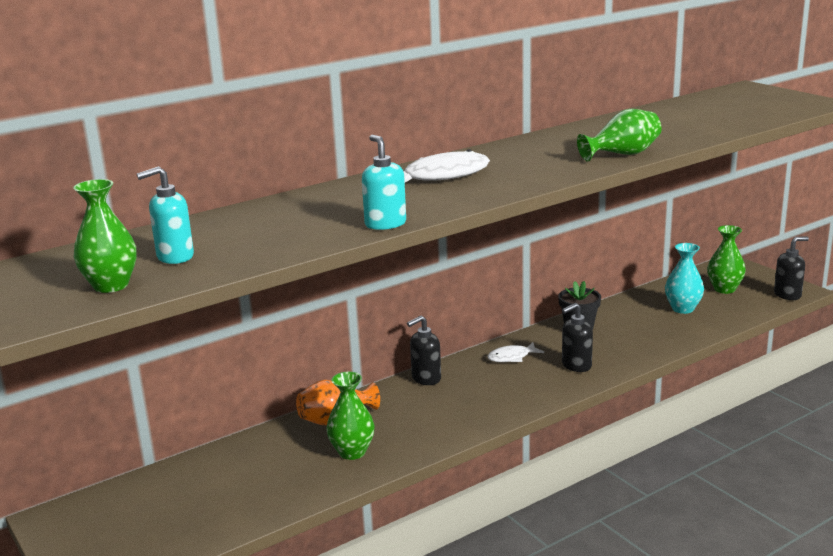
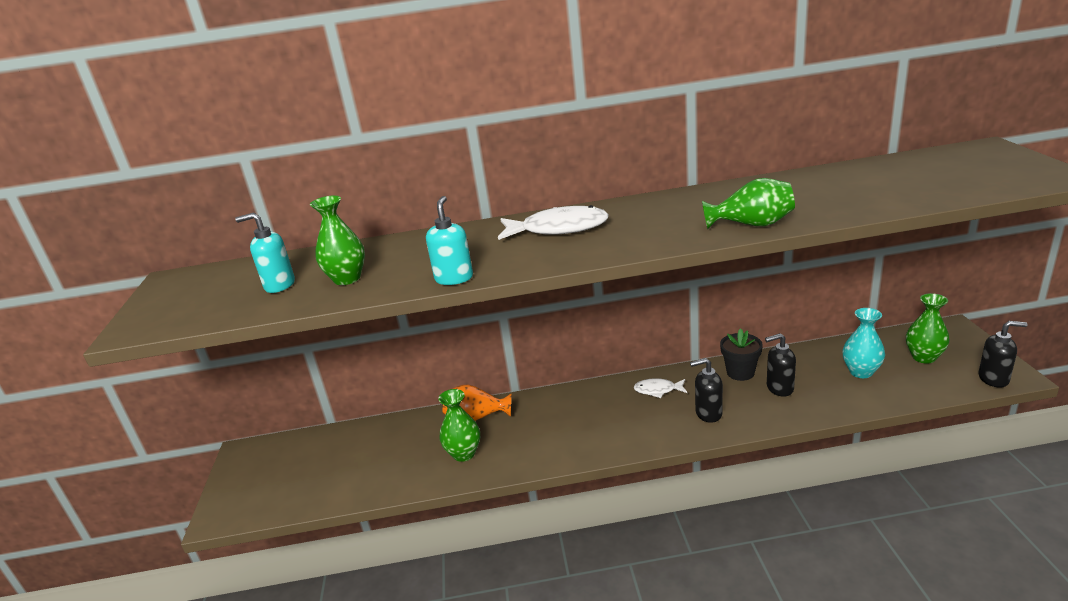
camera: 30 degrees right, 5 degrees up
green vase [73,179,137,293] -> green vase moved to [310,196,365,285]
black soap dispenser [407,315,441,385] -> black soap dispenser moved to [765,333,796,397]

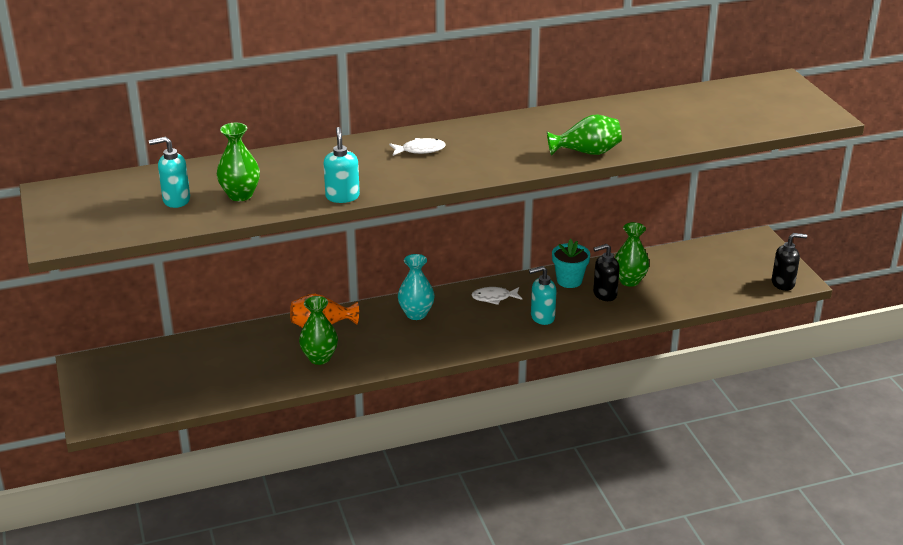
camera: 15 degrees left, 5 degrees up
white fish [498,205,609,240] -> white fish [389,138,446,156], size x0.56
black soap dispenser [690,358,723,423] -> turquoise soap dispenser [529,266,557,325]
black flower pot [720,328,763,381] -> turquoise flower pot [552,239,590,288]
turquoise vase [842,308,885,378] -> turquoise vase moved to [398,254,435,320]
green vase [906,293,950,364] -> green vase moved to [615,222,649,287]

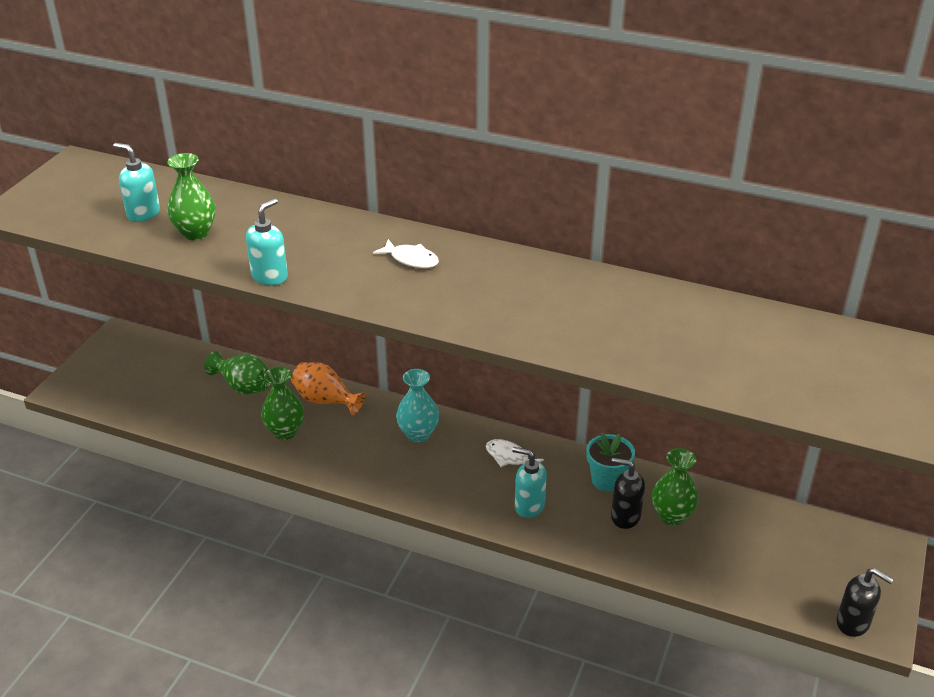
camera: 40 degrees right, 5 degrees up
green vase [547,115,622,156] -> green vase moved to [204,351,271,395]

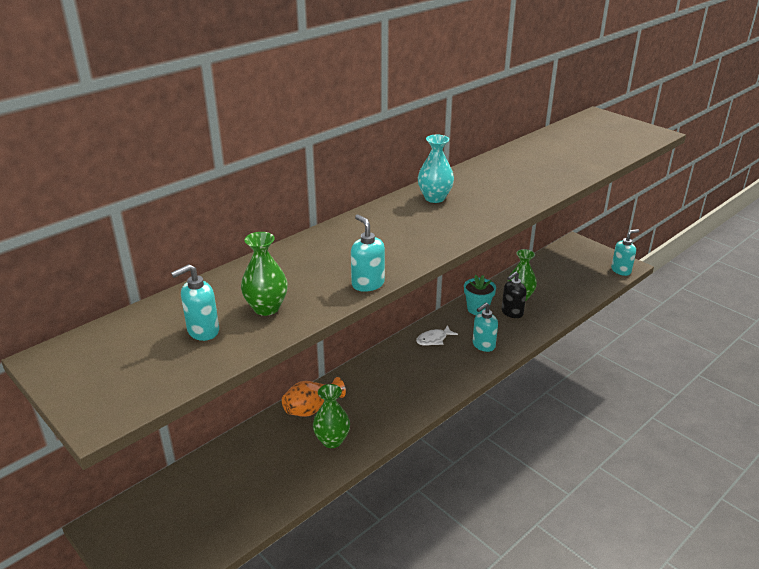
camera: 65 degrees left, 5 degrees down
green vase [204,351,271,395] -> none
white fish [373,239,439,268] -> none
turquoise vase [396,369,439,442] -> turquoise vase moved to [418,135,454,203]
black soap dispenser [837,568,894,637] -> turquoise soap dispenser [611,229,639,276]

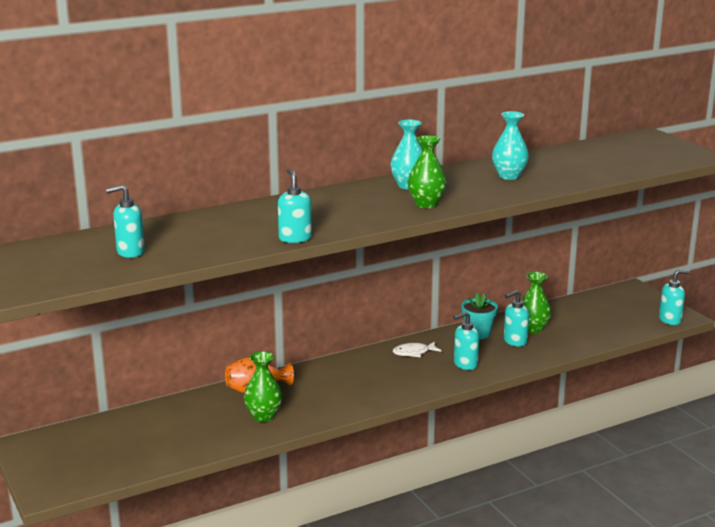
camera: 15 degrees right, 10 degrees down
green vase [241,232,288,316] -> green vase moved to [408,135,447,208]
black soap dispenser [502,271,527,318] -> turquoise soap dispenser [504,290,529,347]
none -> turquoise vase [492,111,529,180]

